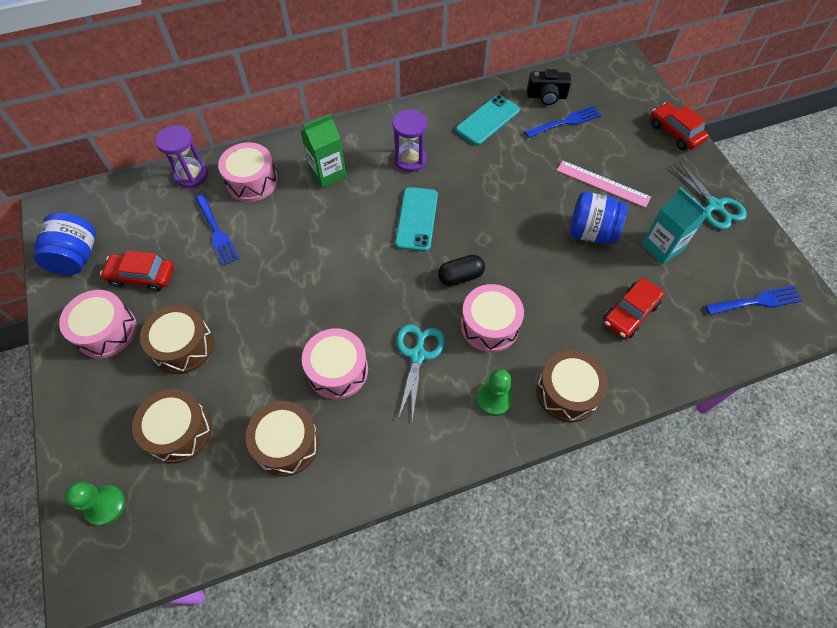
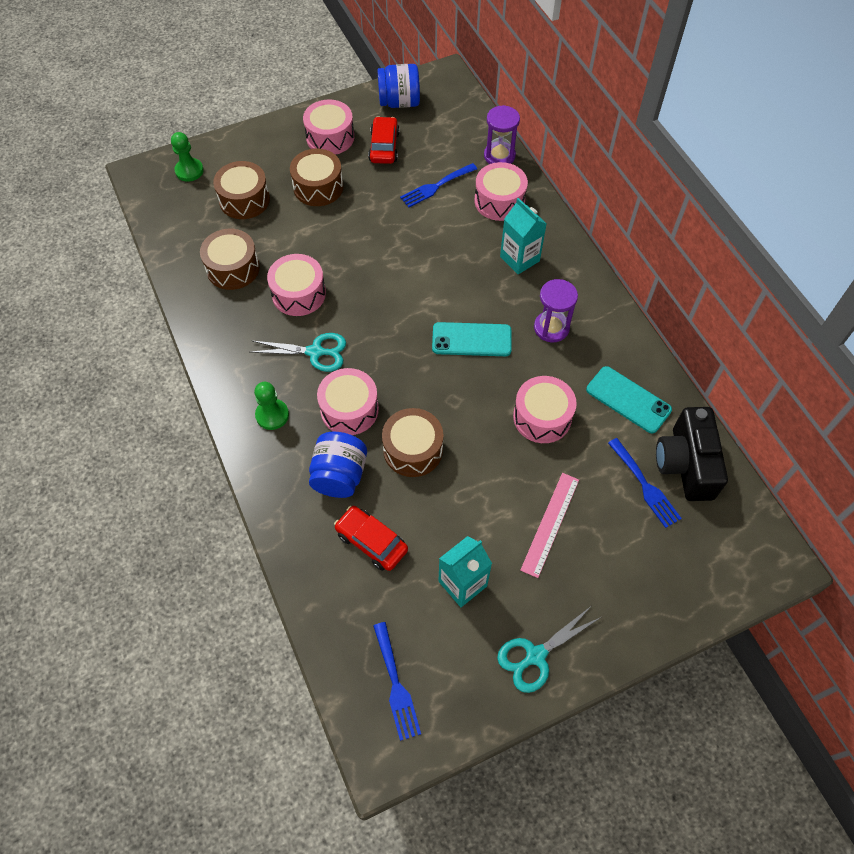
camera: 85 degrees right, 0 degrees up
green carton [300,114,346,188] -> turquoise carton [500,198,547,274]
black capsule [438,255,485,286] -> none
black camera [527,69,571,105] -> black camera [656,407,728,501], size x1.62
brown drum [536,350,608,422] -> brown drum moved to [382,408,443,477]
blue jar [570,192,627,244] -> blue jar moved to [309,431,367,498]
red car [651,103,709,150] -> none
none -> pink drum [513,376,577,443]

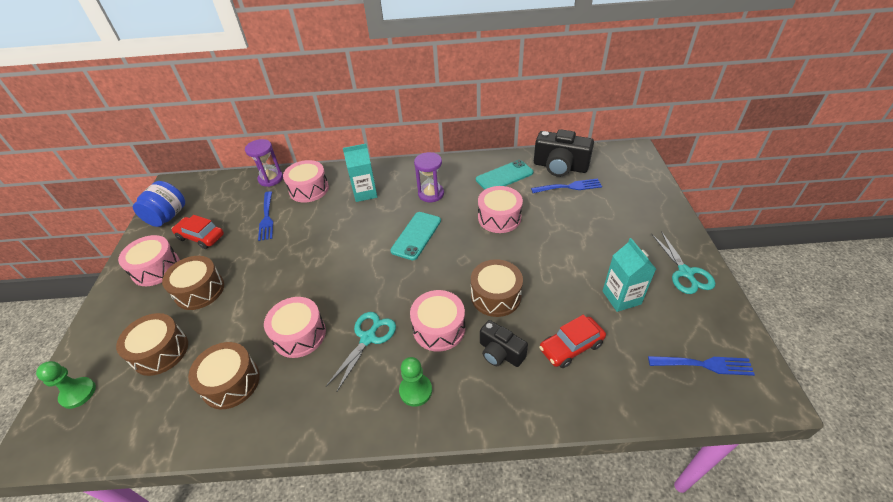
camera: 65 degrees left, 15 degrees down
blue jar [309,431,367,498] -> black camera [480,320,528,367]
pink ruler [520,473,579,578] -> none

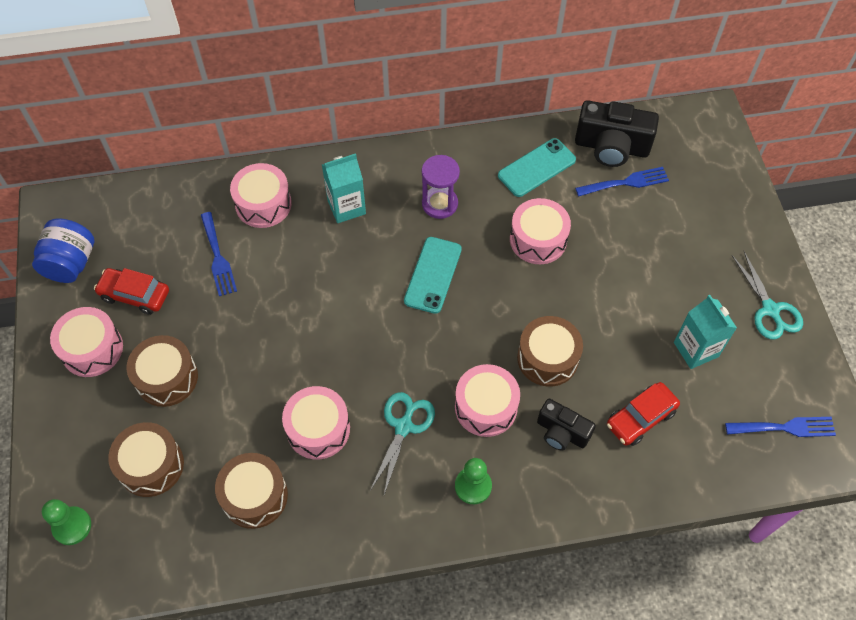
camera: 10 degrees left, 15 degrees up
purple hourglass [245,139,283,187] -> none

